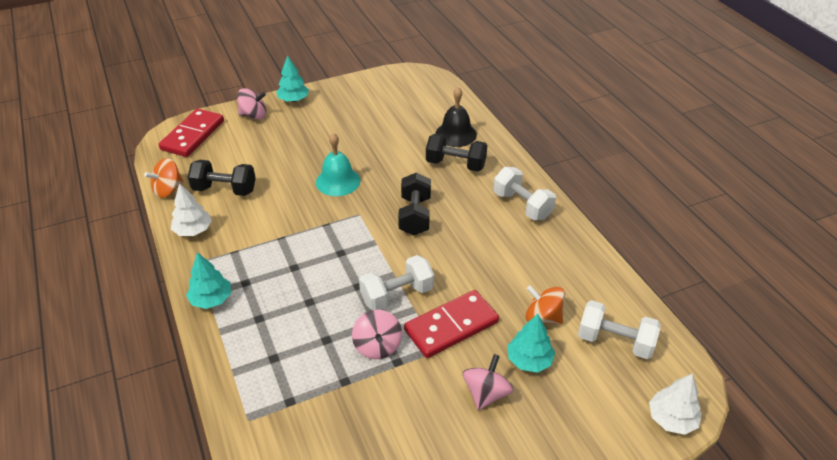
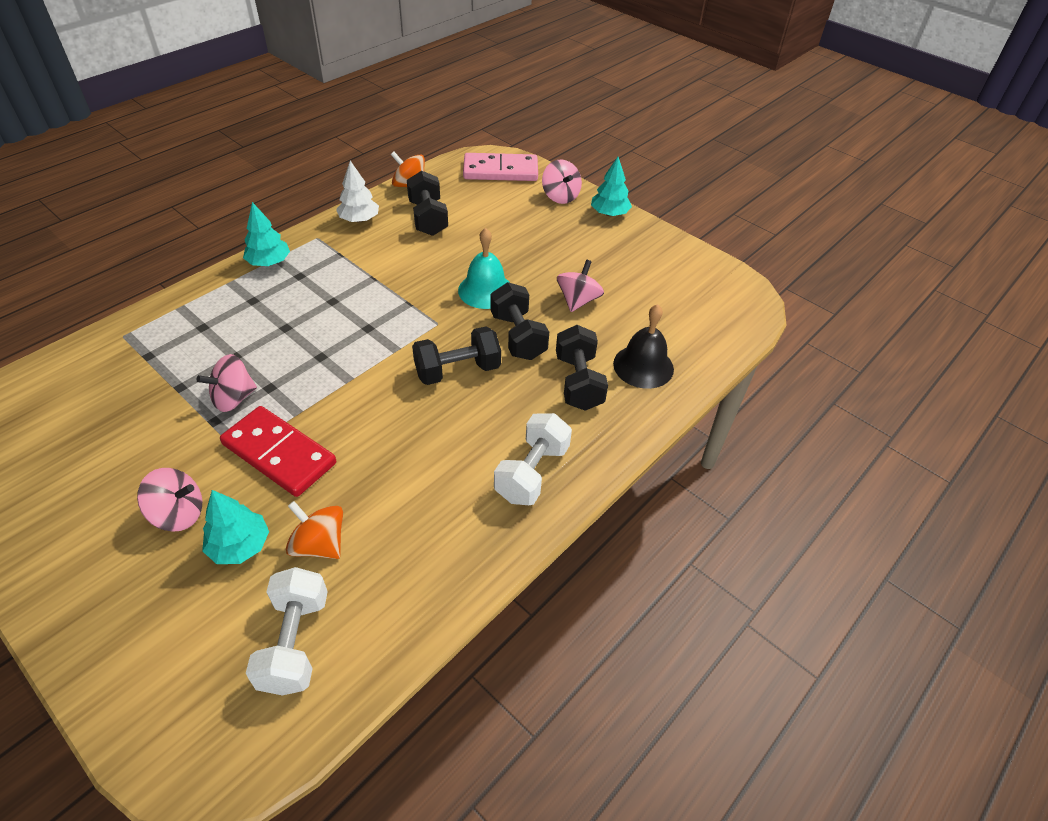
camera: 65 degrees right, 5 degrees up
red domino [159,108,224,157] -> pink domino [463,153,538,181]
white dumbbell [359,255,434,310] -> none
orange spinning top [525,285,565,324] -> orange spinning top turned 60 degrees counterclockwise [286,501,343,559]
white tree [649,373,702,435] -> none
none -> black dumbbell [490,282,549,360]
none -> pink spinning top [557,260,604,312]

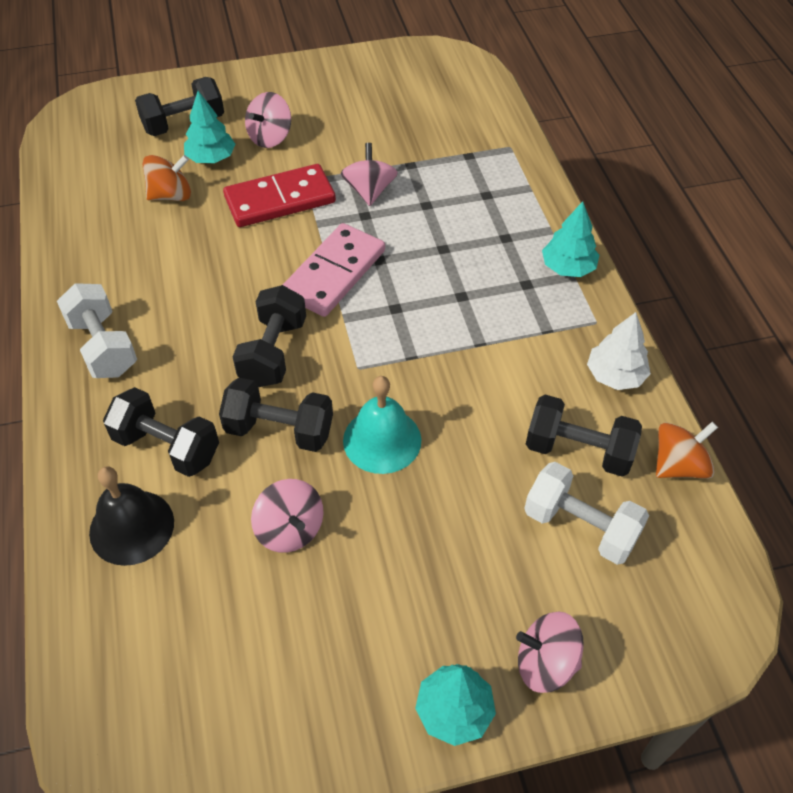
camera: 125 degrees right, 5 degrees up
white dumbbell [246,567,328,696] -> white dumbbell moved to [524,462,649,565]
pink domino [463,153,538,181] -> pink domino moved to [283,223,385,317]
none -> black dumbbell [135,77,224,136]

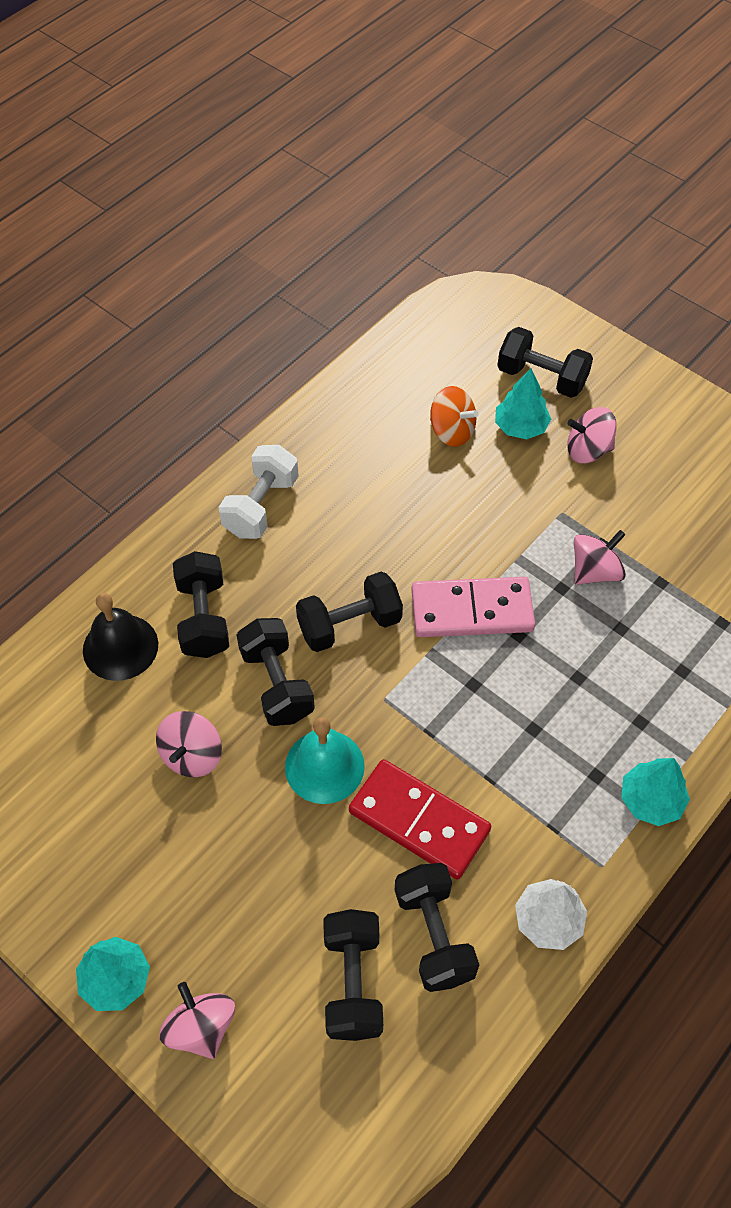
camera: 55 degrees right, 5 degrees up
red domino [223,164,336,227] -> red domino moved to [349,759,491,880]
white dumbbell [524,462,649,565] -> black dumbbell [323,909,383,1041]
orange spinning top [656,422,718,479] -> none

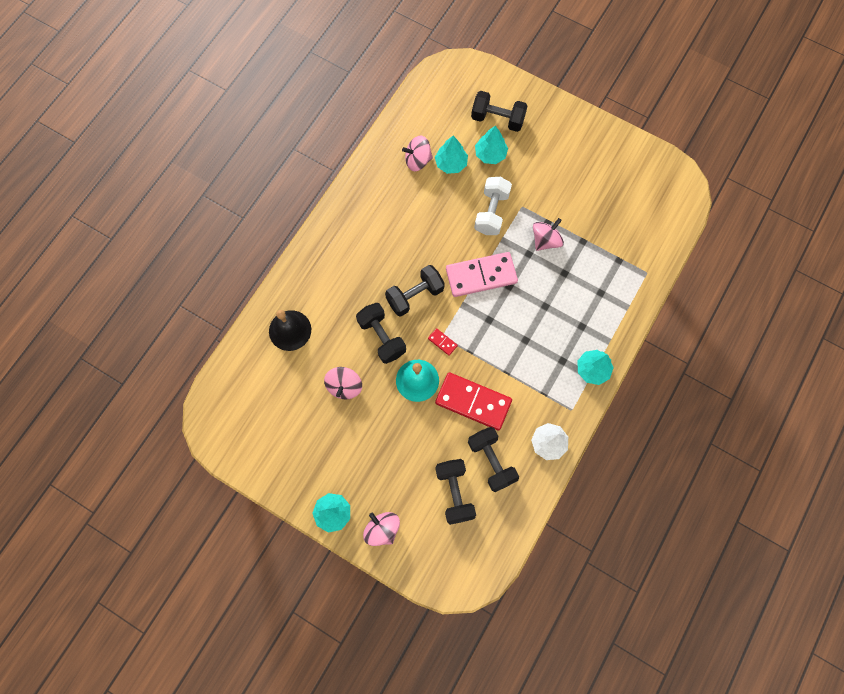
camera: 10 degrees left, 15 degrees up
black dumbbell [173,551,229,658] -> none
white dumbbell [219,445,299,539] -> white dumbbell moved to [474,177,512,235]
orange spinning top [430,386,479,447] -> turquoise tree [435,136,468,174]
pink spinning top [567,407,616,463] -> pink spinning top moved to [402,136,433,171]
none -> red domino [428,328,458,355]

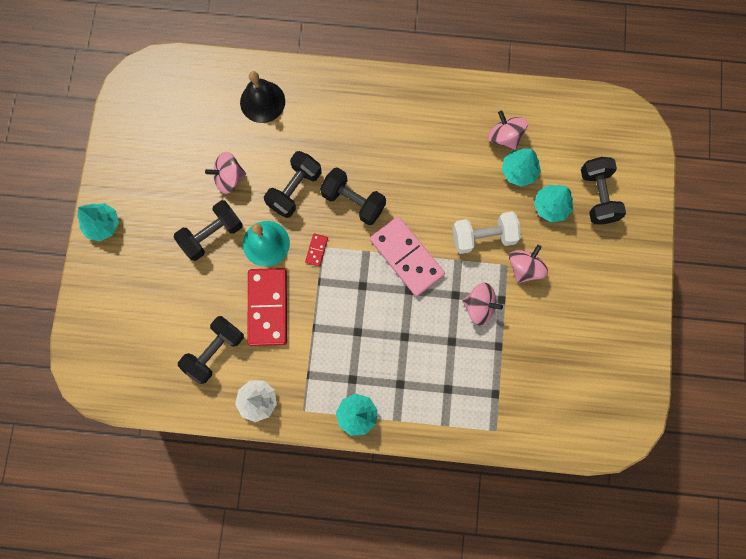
camera: 65 degrees right, 5 degrees up
pink spinning top [363,512,400,546] -> pink spinning top moved to [509,245,548,283]
black dumbbell [435,459,476,525] -> black dumbbell moved to [174,200,243,261]

